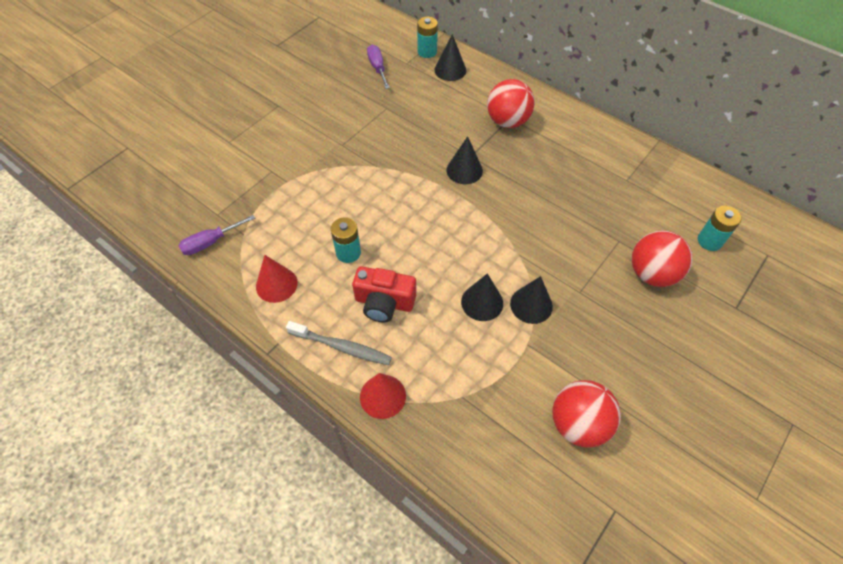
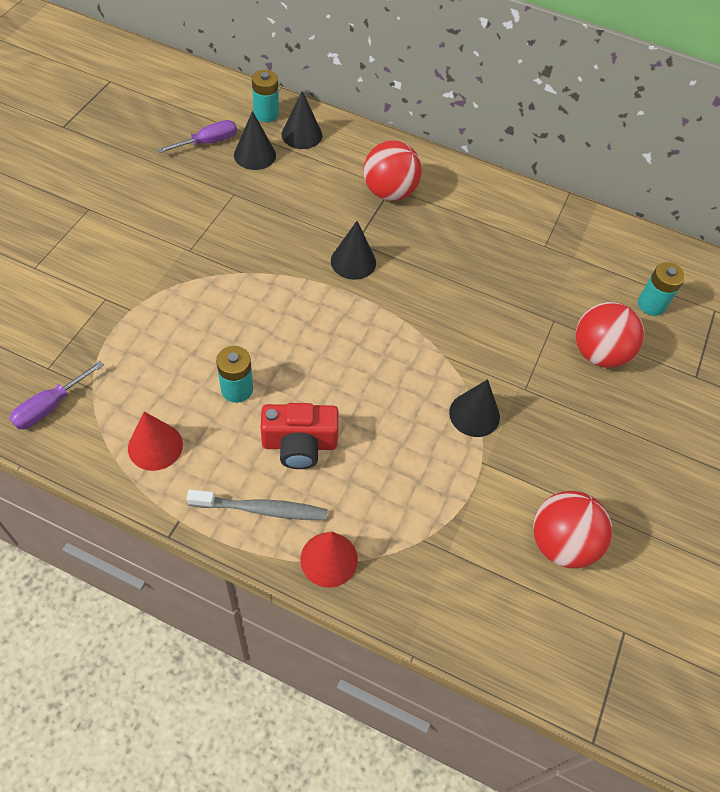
camera: 20 degrees left, 0 degrees up
purple screwdriver [367,45,390,89] -> purple screwdriver turned 90 degrees clockwise [157,120,237,153]
black cone [461,273,503,321] -> black cone moved to [234,111,276,170]

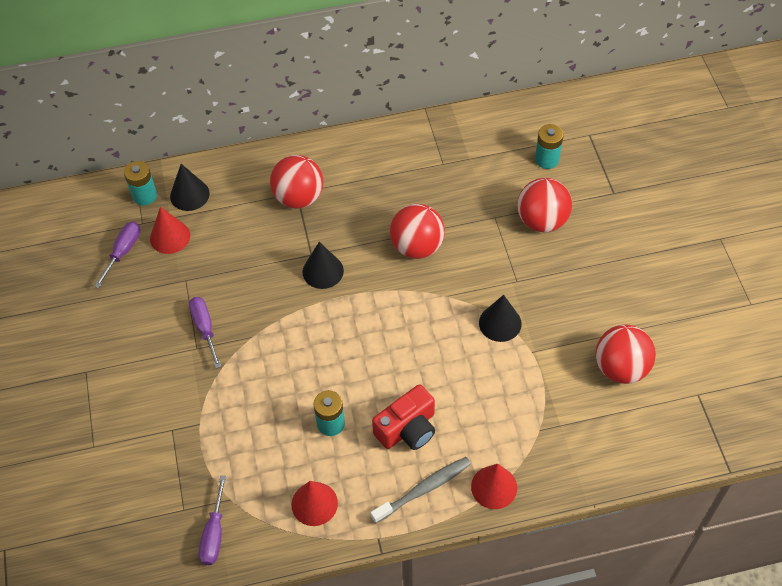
camera: 30 degrees left, 0 degrees up
black cone [234,111,276,170] -> red cone [150,207,190,254]
none -> purple screwdriver [189,297,221,369]
none -> red ball [390,204,445,259]

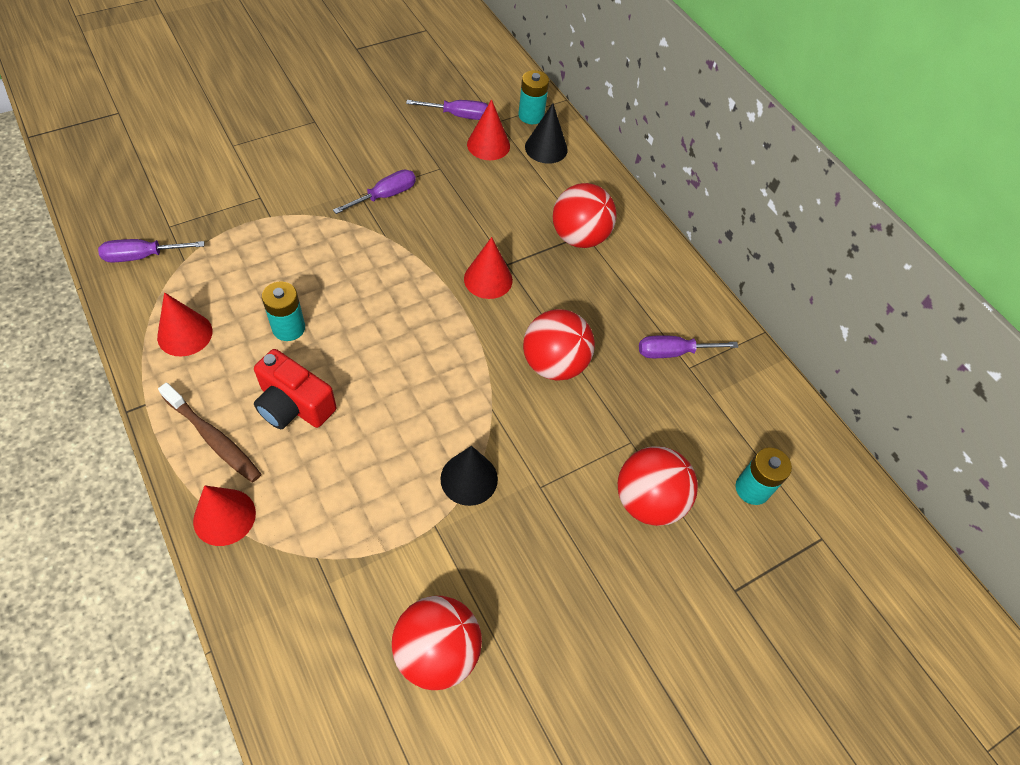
camera: 65 degrees right, 0 degrees up
black cone [303,242,344,289] -> red cone [464,237,513,299]
grey toothbrush [370,457,471,524] -> brown toothbrush [158,383,261,482]
none -> purple screwdriver [639,336,738,358]

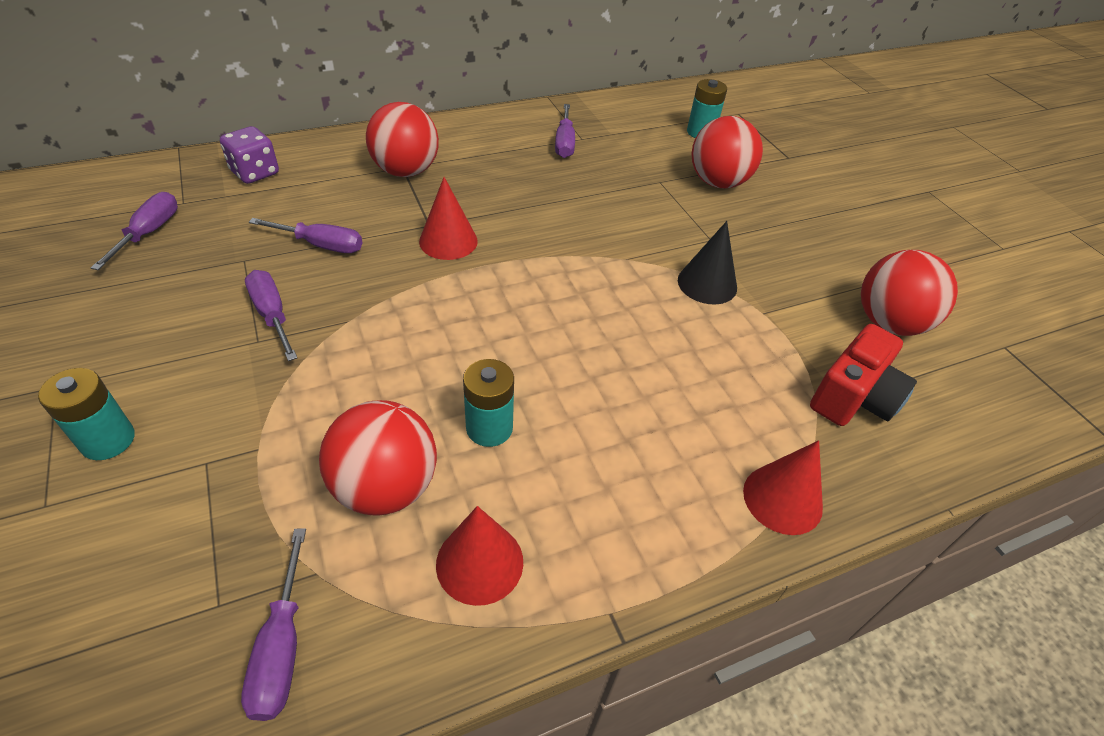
camera: 80 degrees left, 10 degrees down
brown toothbrush [158,383,261,482] -> none
red camera [254,349,336,429] -> red camera moved to [810,324,917,426]
red cone [467,99,510,160] -> none
turquoise battery [518,70,549,124] -> turquoise battery moved to [38,368,135,460]
red ball [523,309,595,381] -> red ball moved to [319,400,437,516]
black cone [525,103,568,164] -> purple dice [220,126,279,184]
none -> purple screwdriver [249,218,362,253]

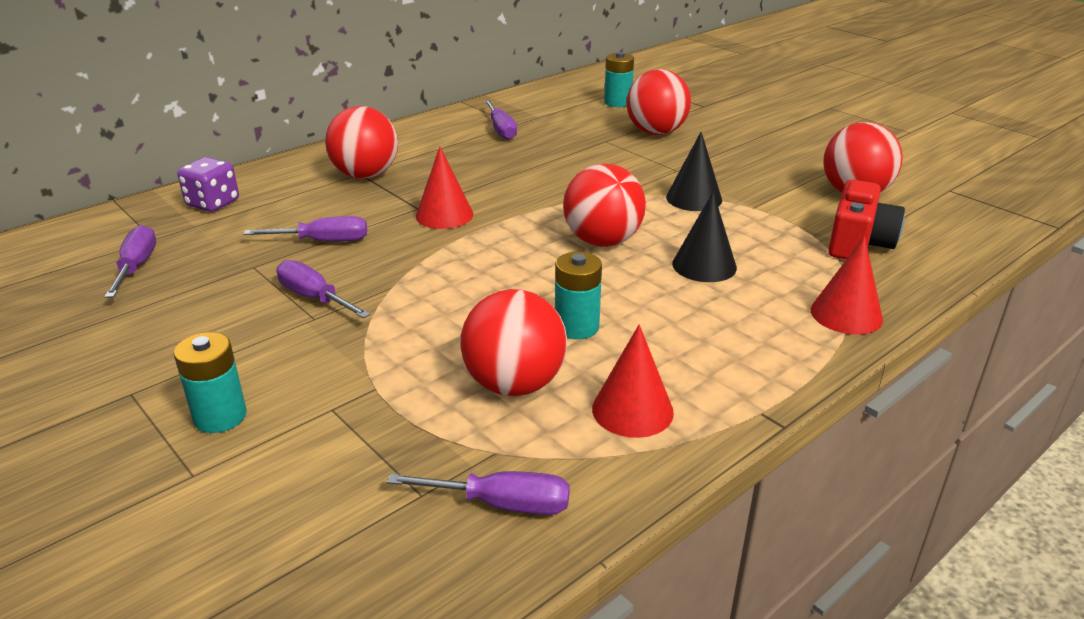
camera: 15 degrees left, 15 degrees down
purple screwdriver [241,528,306,721] -> purple screwdriver turned 60 degrees counterclockwise [387,471,570,515]
none -> red ball [563,164,646,247]
none -> black cone [672,192,737,282]

